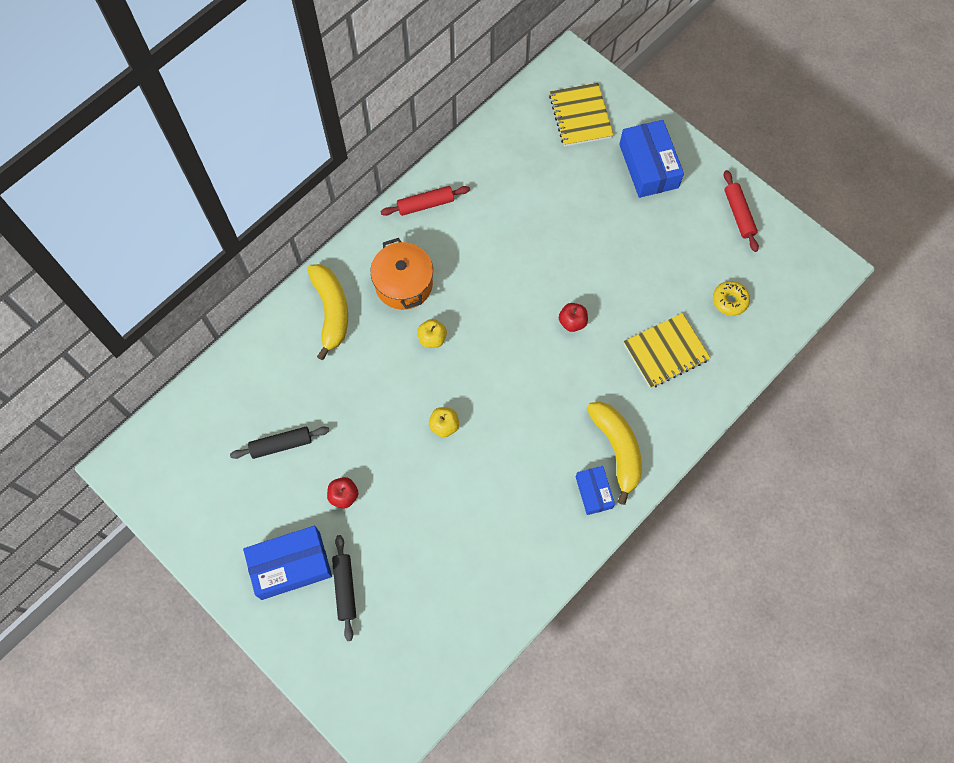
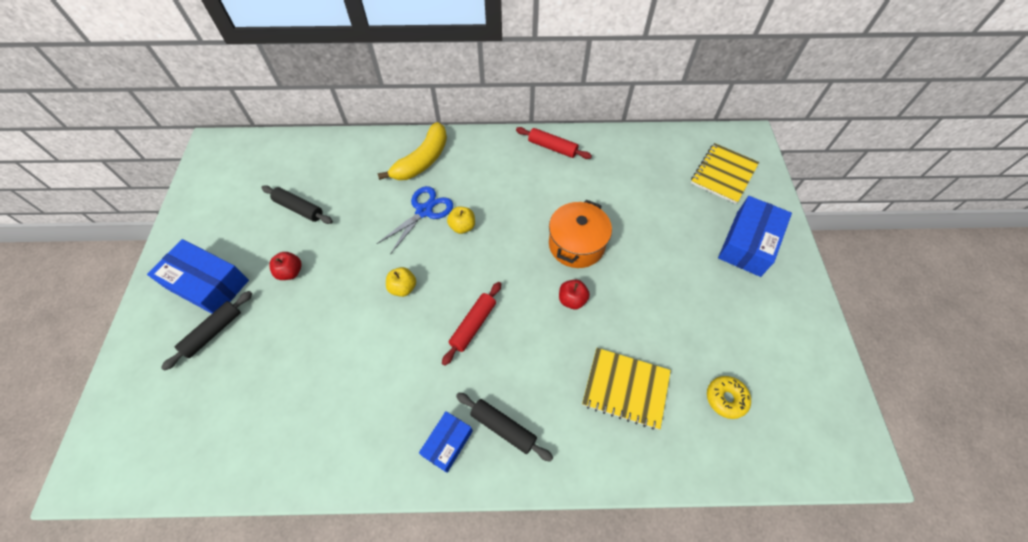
camera: 45 degrees right, 10 degrees down
orange pot [370,238,433,310] -> orange pot moved to [549,200,612,268]
yellow banana [586,402,642,505] -> black rolling pin [456,393,553,462]
red rolling pin [724,170,759,252] -> red rolling pin moved to [442,282,501,366]
none -> blue scissors [377,186,453,254]

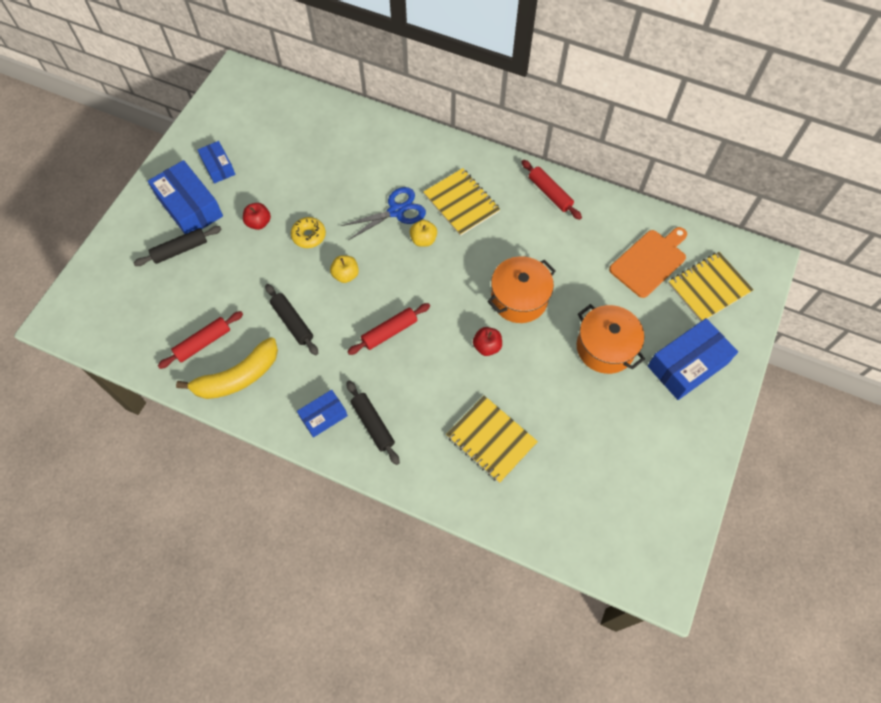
camera: 25 degrees right, 5 degrees up
black rolling pin [261,185,333,224] -> black rolling pin moved to [265,284,318,355]
yellow banana [377,122,447,180] -> yellow banana moved to [176,337,278,399]
yellow donut [707,376,751,419] -> yellow donut moved to [291,217,326,248]
none -> red rolling pin [158,311,243,369]
none -> blue box [197,141,235,184]
none -> yellow notebook [423,168,500,236]
none -> orange pot [577,304,645,374]
none -> orange cutting board [609,227,687,298]

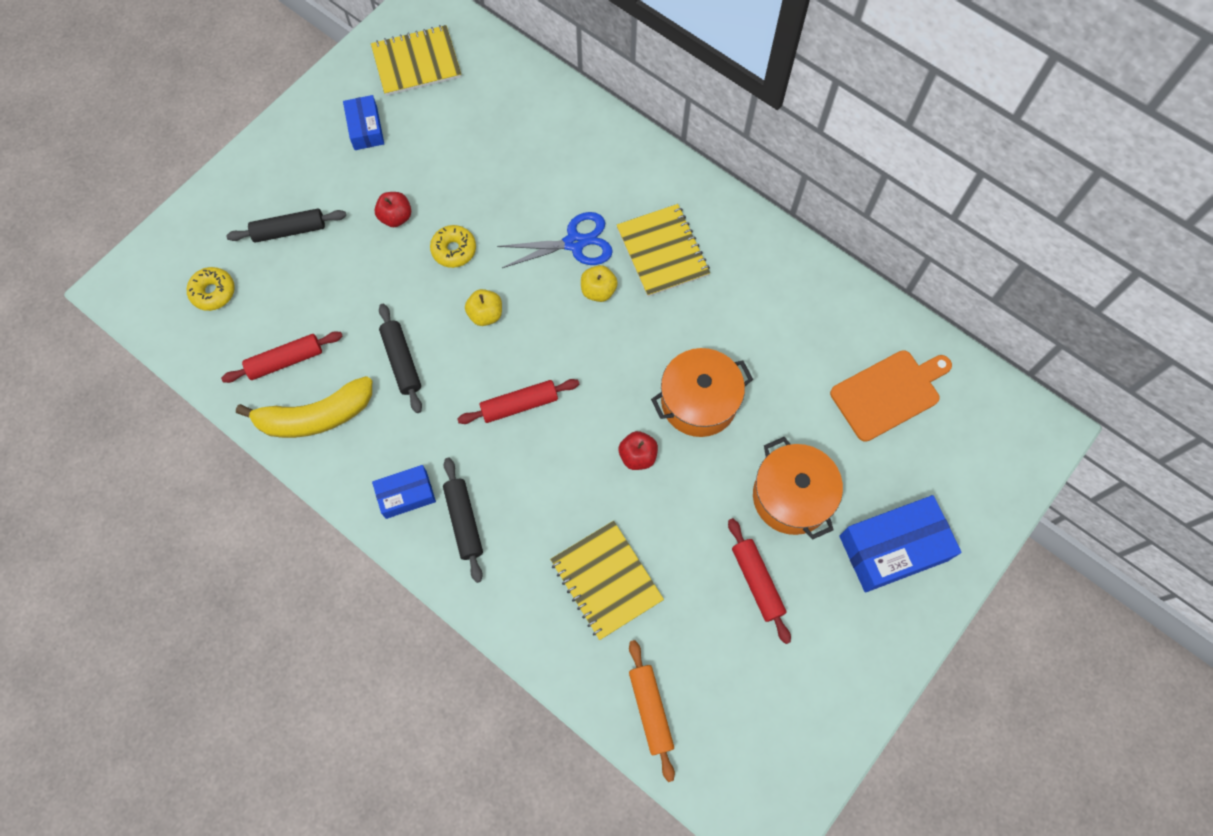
camera: 15 degrees right, 5 degrees up
blue box [148,160,223,234] -> none
red rolling pin [522,160,582,220] -> red rolling pin moved to [728,518,791,644]
yellow notebook [668,252,754,322] -> yellow notebook moved to [371,25,461,96]
none -> yellow donut [187,267,235,311]
none -> orange rolling pin [629,640,675,782]

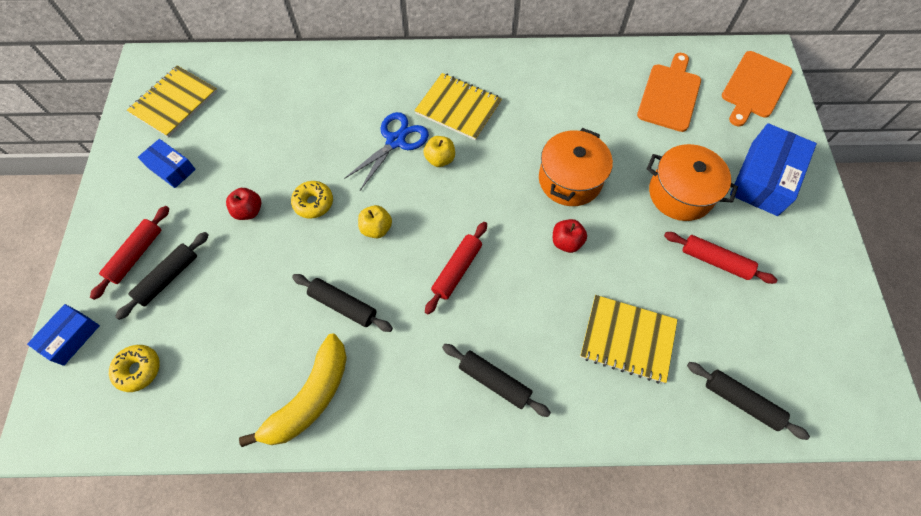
camera: 40 degrees left, 5 degrees down
red rolling pin [221,331,342,383] -> red rolling pin moved to [90,206,169,300]
blue box [372,465,436,519] -> blue box moved to [27,304,100,366]
orange rolling pin [629,640,675,782] -> black rolling pin [687,362,810,440]
none -> orange cutting board [722,51,793,126]

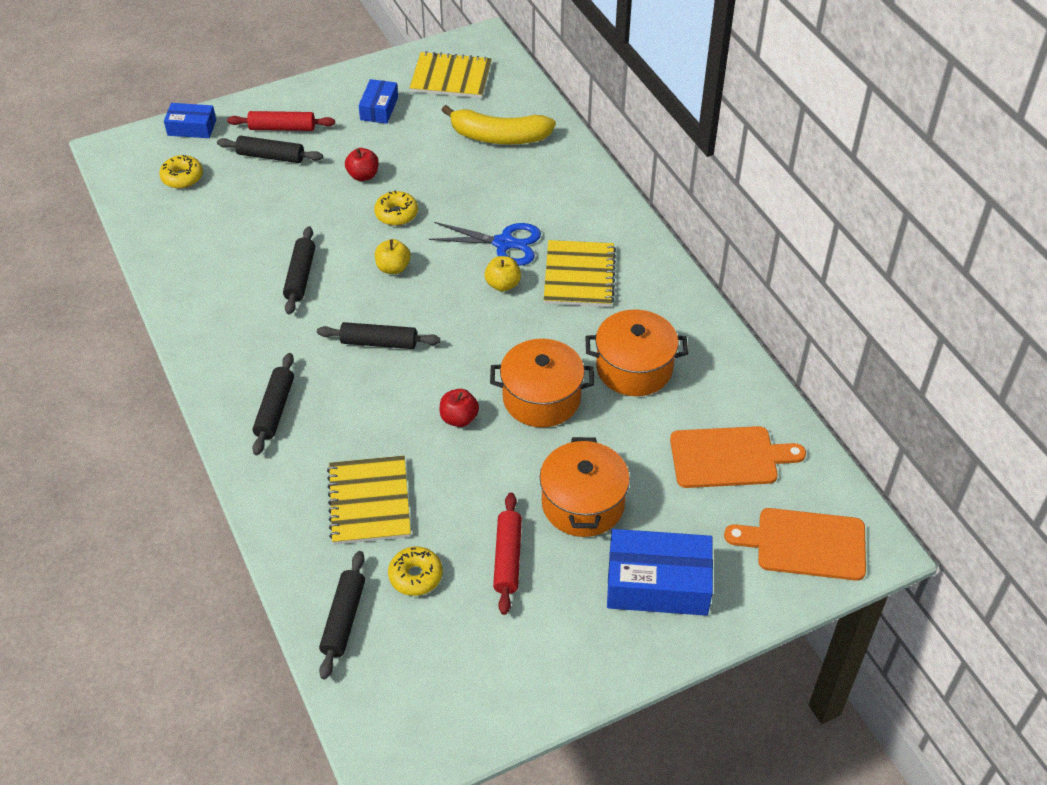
camera: 65 degrees right, 15 degrees down
yellow banana [239,334,347,447] -> yellow banana moved to [441,105,556,144]
red rolling pin [425,222,487,315] -> black rolling pin [317,322,440,349]
none -> yellow donut [388,547,443,596]
none -> orange pot [585,309,688,396]

